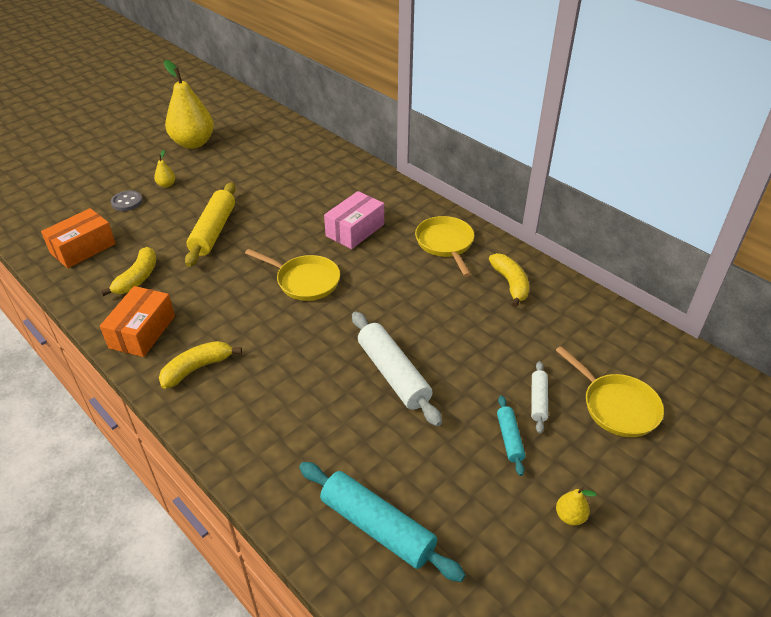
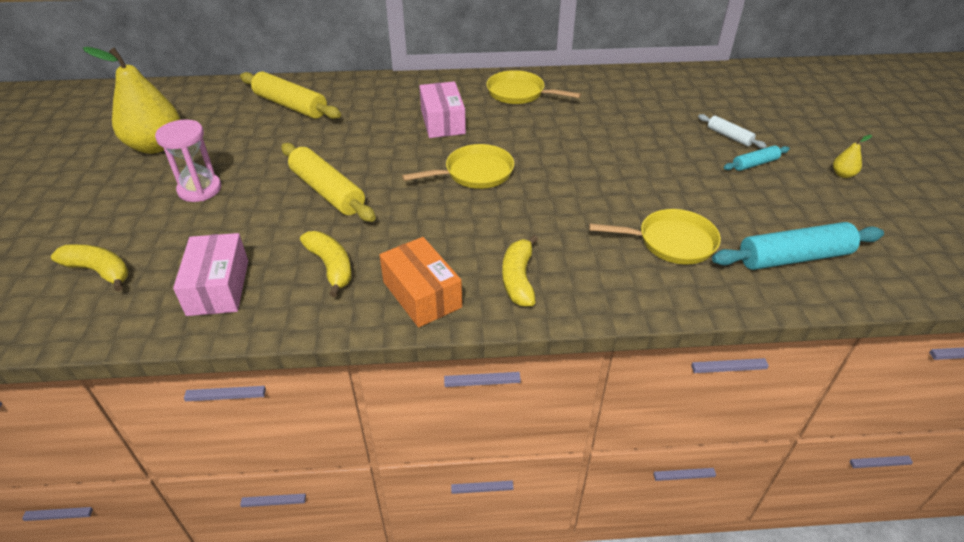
camera: 50 degrees left, 0 degrees up
orange box [41,208,116,268] -> pink box [173,233,248,316]
grey button [111,191,143,211] -> none
yellow pear [154,150,175,188] -> pink hourglass [155,120,221,202]
white rolling pin [352,311,442,426] -> none
yellow banana [489,253,529,307] -> yellow banana moved to [51,244,129,291]
turquoise rolling pin [497,396,525,476] -> turquoise rolling pin turned 60 degrees counterclockwise [724,145,790,171]
yellow pan [555,346,664,437] -> yellow pan moved to [589,209,721,264]
none -> yellow rolling pin [240,72,341,119]

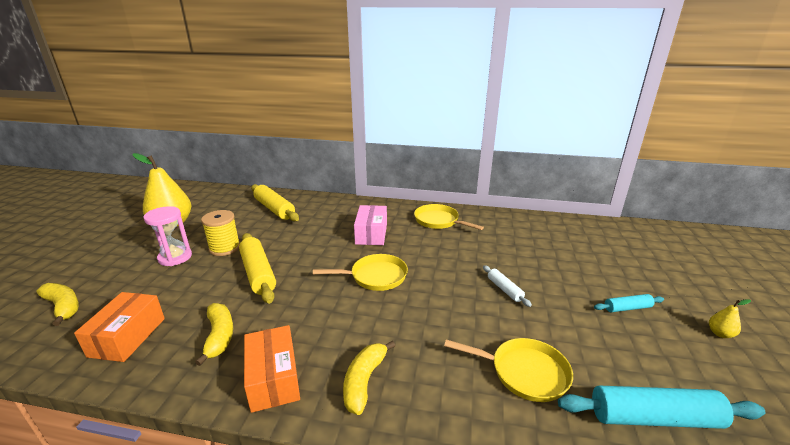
camera: 15 degrees right, 15 degrees down
pink box [173,233,248,316] -> orange box [74,292,165,362]
white rolling pin [698,114,767,148] -> white rolling pin moved to [483,265,532,307]
none -> yellow spool [201,210,240,256]

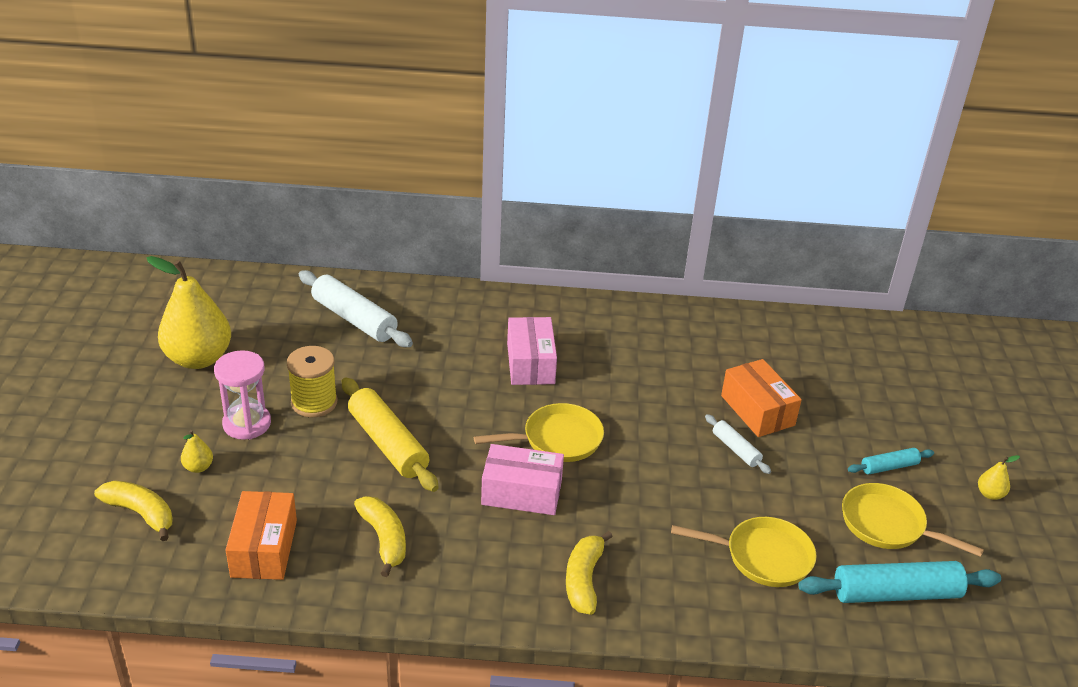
camera: 10 degrees left, 10 degrees up
orange box [244,325,300,413] -> orange box moved to [721,359,802,437]
yellow rolling pin [251,184,299,221] -> white rolling pin [299,270,413,347]
yellow pan [414,204,484,230] -> yellow pan moved to [842,483,984,557]
none -> yellow pear [181,430,213,473]
none -> pink box [481,444,564,515]

